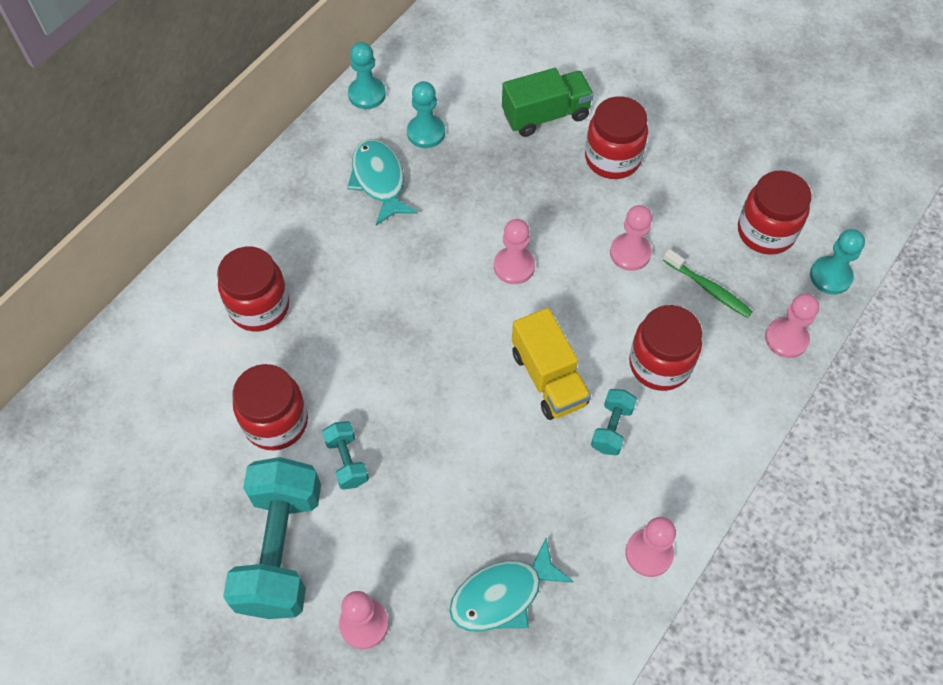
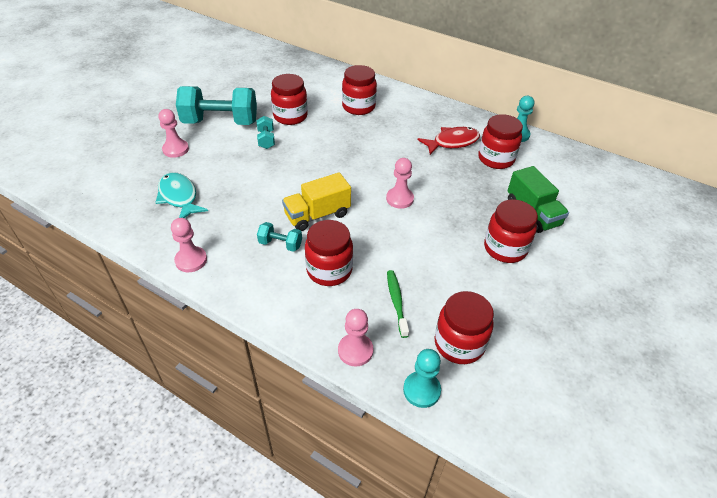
camera: 85 degrees right, 15 degrees down
turquoise dumbbell [322,421,369,490] -> turquoise dumbbell turned 75 degrees counterclockwise [257,116,275,149]
turquoise fish [347,139,418,226] -> red fish [417,127,480,155]
turquoise pawn [407,81,445,148] -> red jar [478,114,523,169]
pink pawn [610,205,652,271] -> none
green toothbrush [663,249,753,318] -> green toothbrush turned 135 degrees clockwise [387,270,409,338]

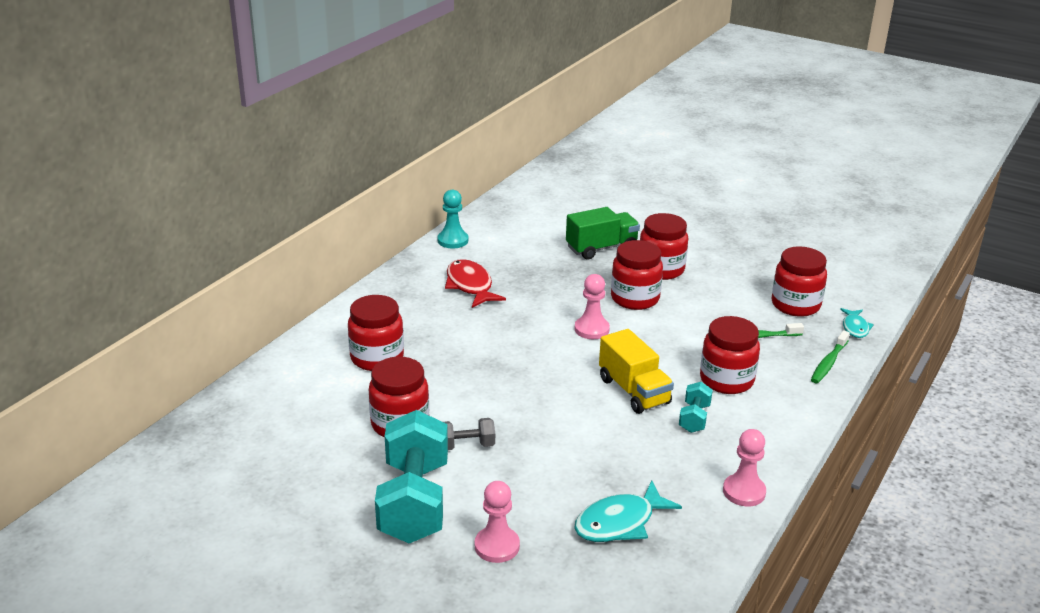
camera: 90 degrees left, 15 degrees down
turquoise dumbbell [257,116,275,149] -> grey dumbbell [444,418,495,450]
pink pawn [338,309,373,366] -> green toothbrush [811,330,850,383]
turquoise pawn [403,349,441,408] -> turquoise fish [840,308,874,338]
red jar [478,114,523,169] -> red jar moved to [611,240,663,310]

